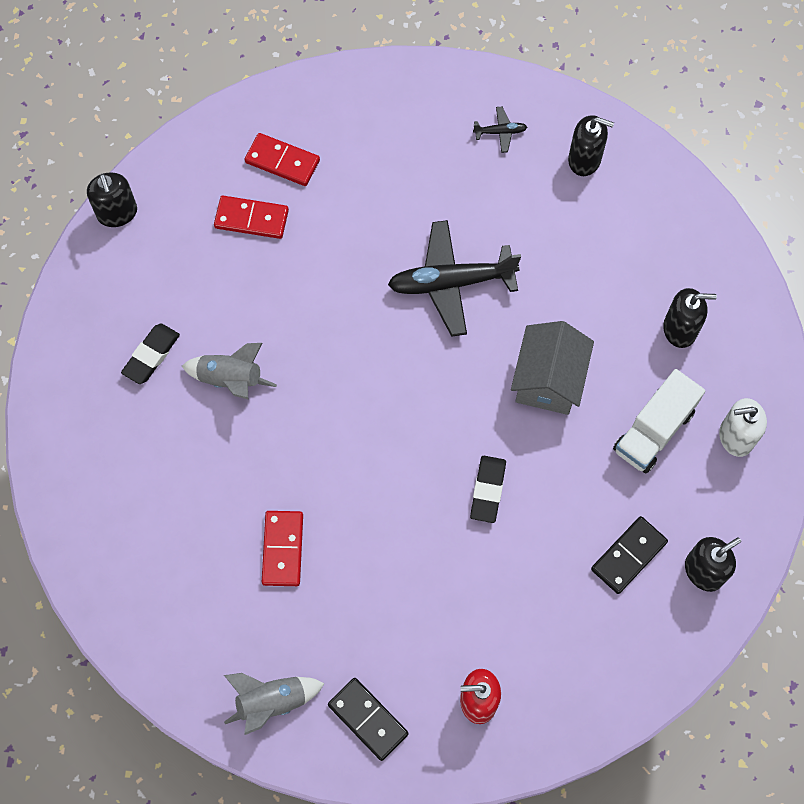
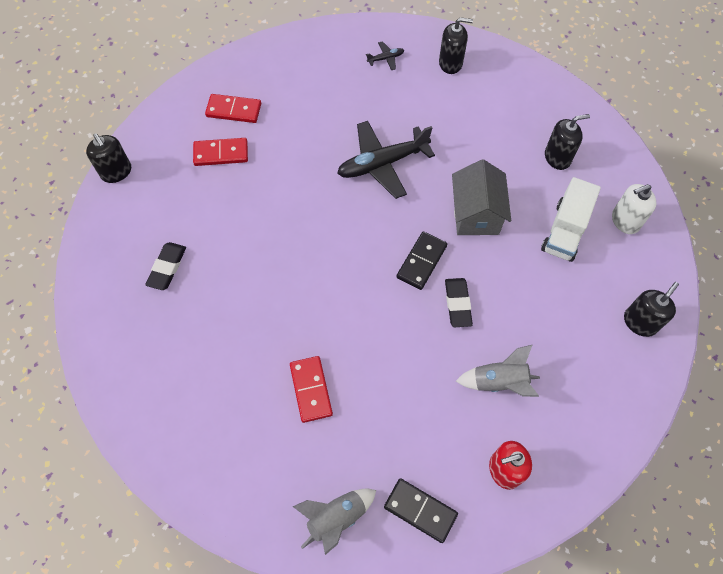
camera: 15 degrees left, 5 degrees down
grey rocket [182,343,277,399] -> grey rocket moved to [456,345,540,397]
black domino [591,516,668,594] -> black domino moved to [396,232,447,290]

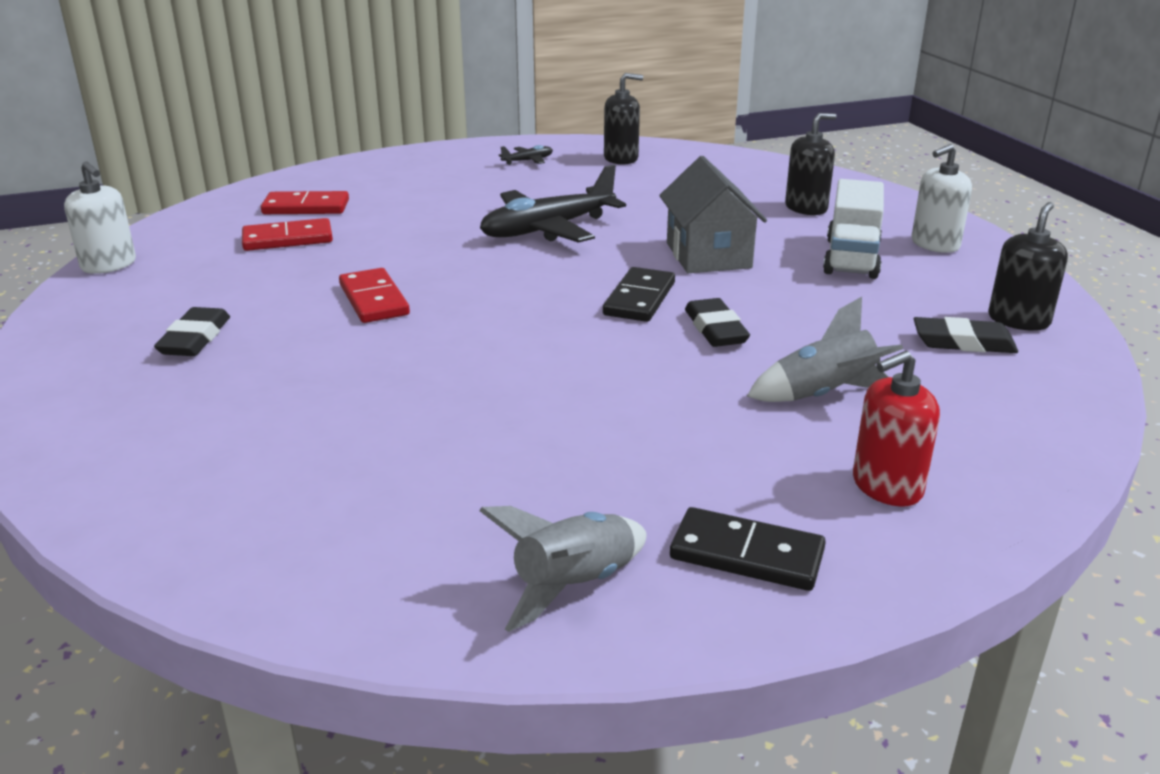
camera: 10 degrees left, 35 degrees down
black soap dispenser [86,133,131,183] -> white soap dispenser [64,161,136,274]
red domino [290,356,333,423] -> red domino moved to [339,268,410,323]
none -> black eraser [914,317,1018,353]

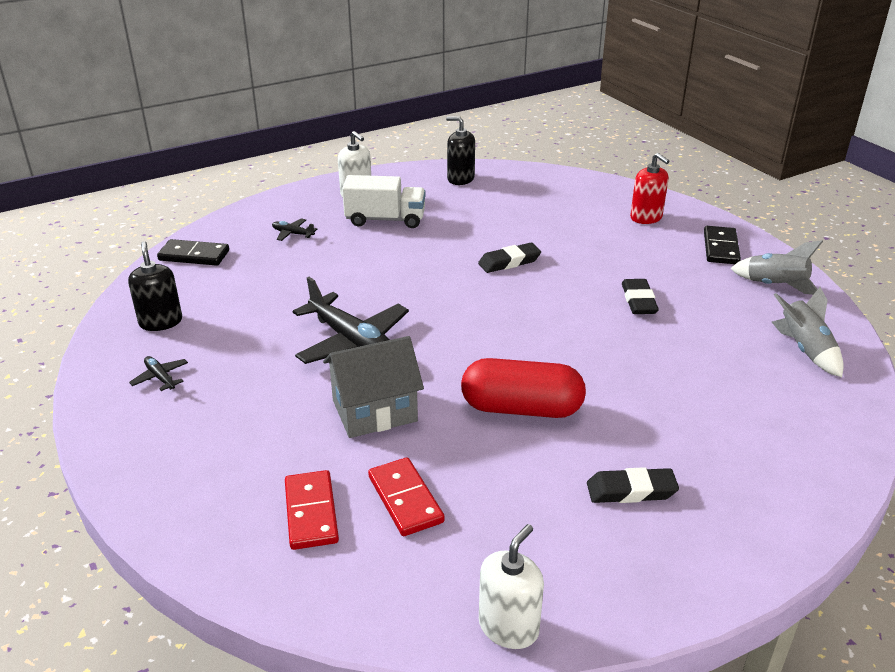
camera: 100 degrees left, 5 degrees up
red domino [339,268,410,323] -> red capsule [461,358,586,418]
black domino [603,267,675,322] -> black domino moved to [157,239,229,266]
grey house [659,156,767,273] -> grey house moved to [323,336,424,438]
grey rocket [747,297,903,402] -> grey rocket moved to [772,287,844,377]
black soap dispenser [785,113,837,215] -> black plane [272,218,317,241]
black eraser [914,317,1018,353] -> black eraser moved to [622,279,659,314]

